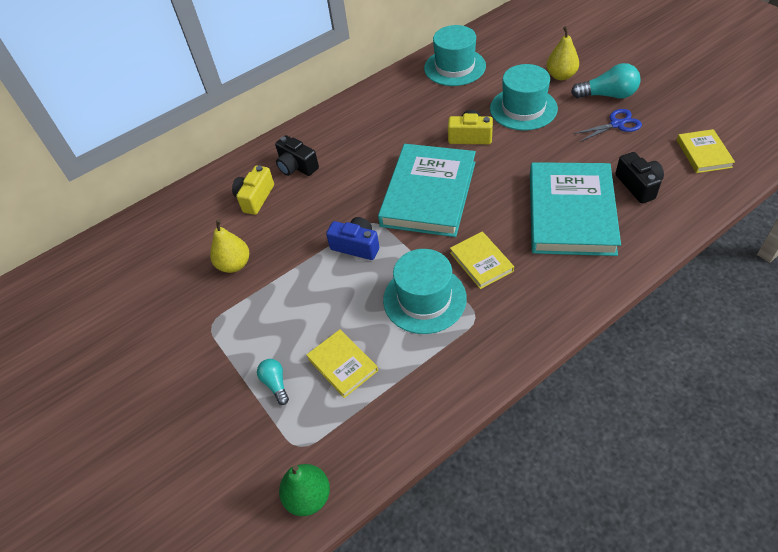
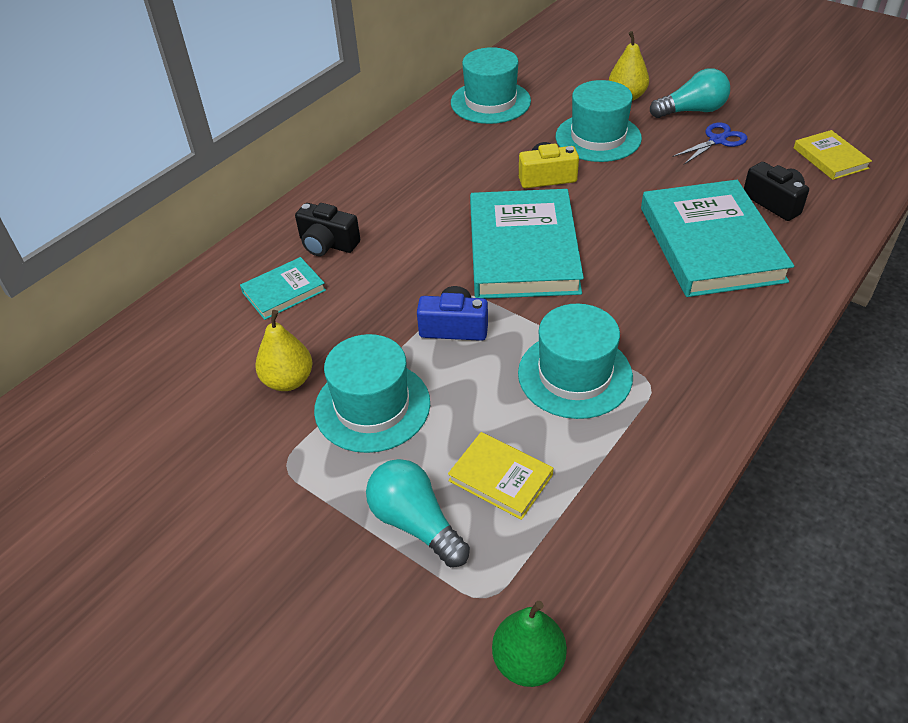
camera: 20 degrees left, 5 degrees down
yellow camera [232,166,274,215] -> turquoise book [240,257,326,320]
turquoise light bulb [257,359,289,405] -> turquoise light bulb [366,459,470,567], size x1.74
yellow book [450,231,514,289] -> none
none -> turquoise hat [314,334,430,453]

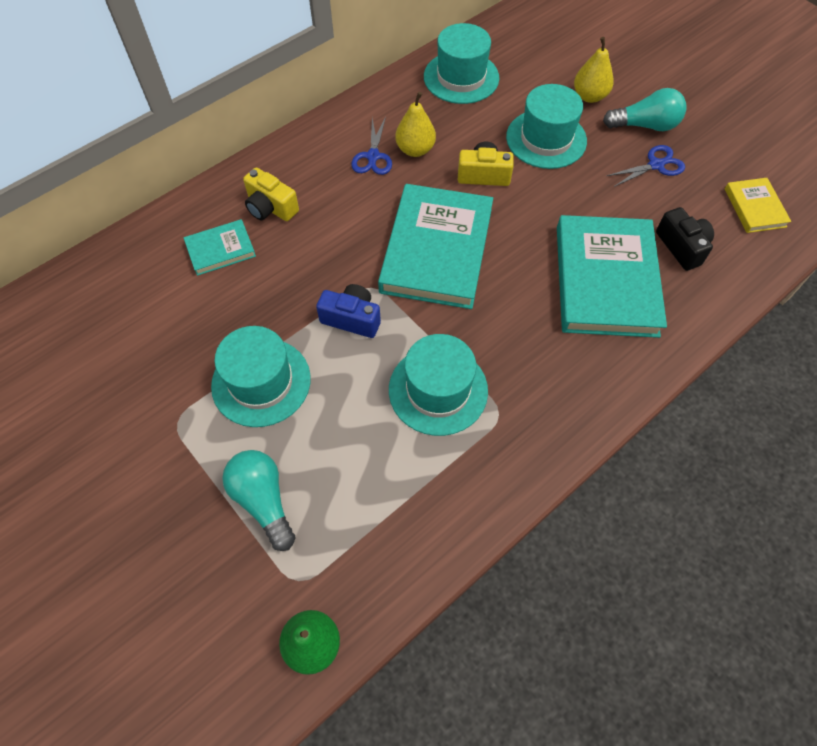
camera: 10 degrees right, 15 degrees up
yellow pear [255,310,313,391] -> yellow pear moved to [396,92,436,157]
black camera [295,203,360,256] -> yellow camera [243,167,299,221]
yellow book [448,432,553,520] -> none
none -> blue scissors [351,117,392,175]

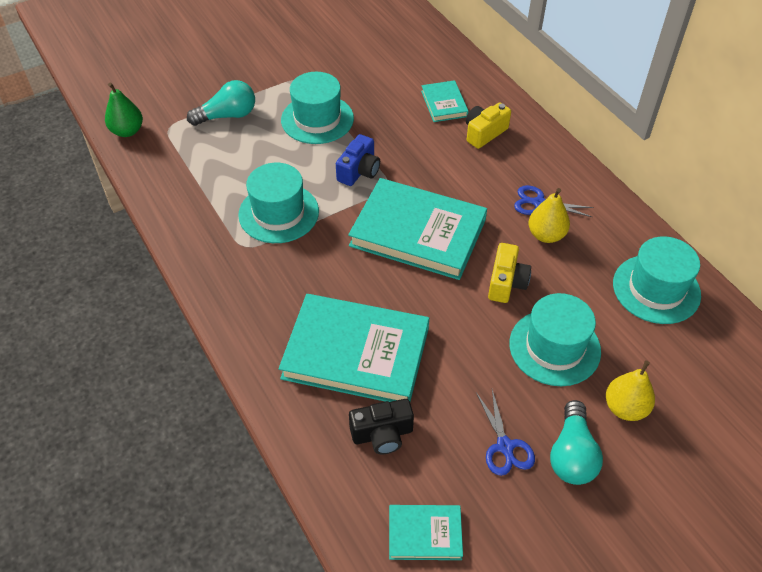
camera: 100 degrees right, 10 degrees down
yellow book [725,178,791,233] -> turquoise book [389,505,463,560]

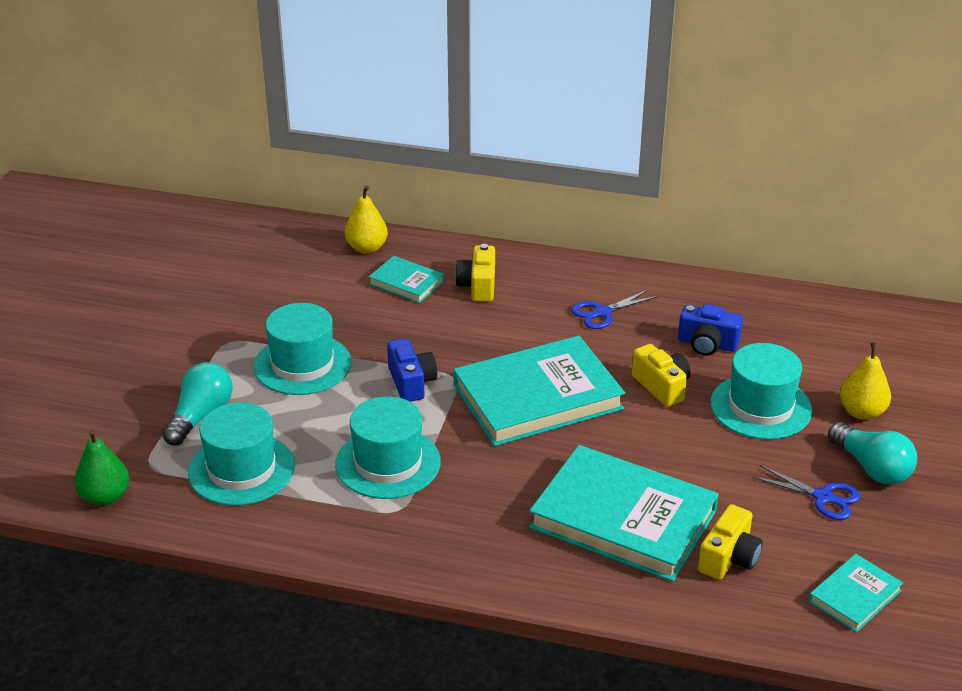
camera: 45 degrees left, 15 degrees down
turquoise book [279,294,429,402] -> turquoise book turned 60 degrees clockwise [529,445,719,582]
black camera [349,399,414,454] -> yellow camera [698,504,763,580]
yellow pear [528,188,570,243] -> yellow pear moved to [345,185,388,254]
turquoise hat [613,236,701,324] -> turquoise hat moved to [188,402,295,506]
none -> blue camera [678,304,743,356]

